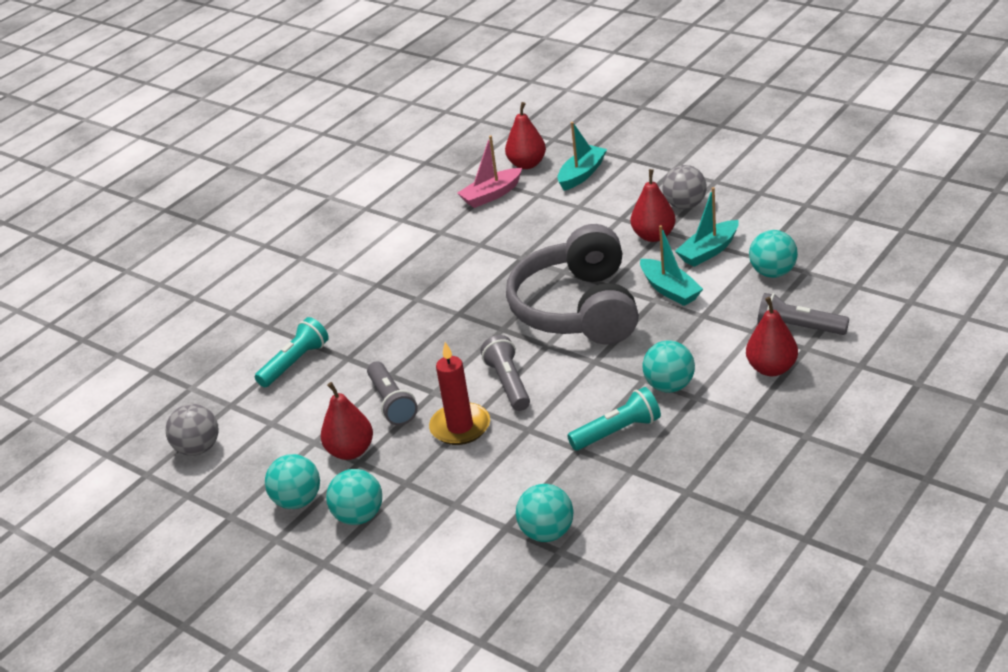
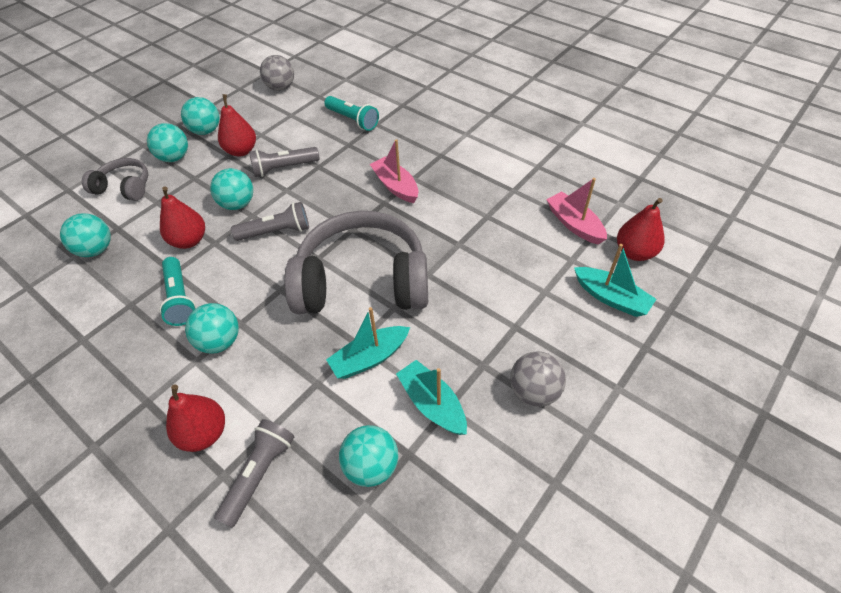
camera: 90 degrees right, 15 degrees up
red candle [429,342,490,445] -> turquoise ball [210,168,253,210]
red pear [631,169,676,242] -> red pear moved to [160,186,205,249]
none -> grey headphones [82,158,149,201]
none -> pink boat [370,139,418,203]

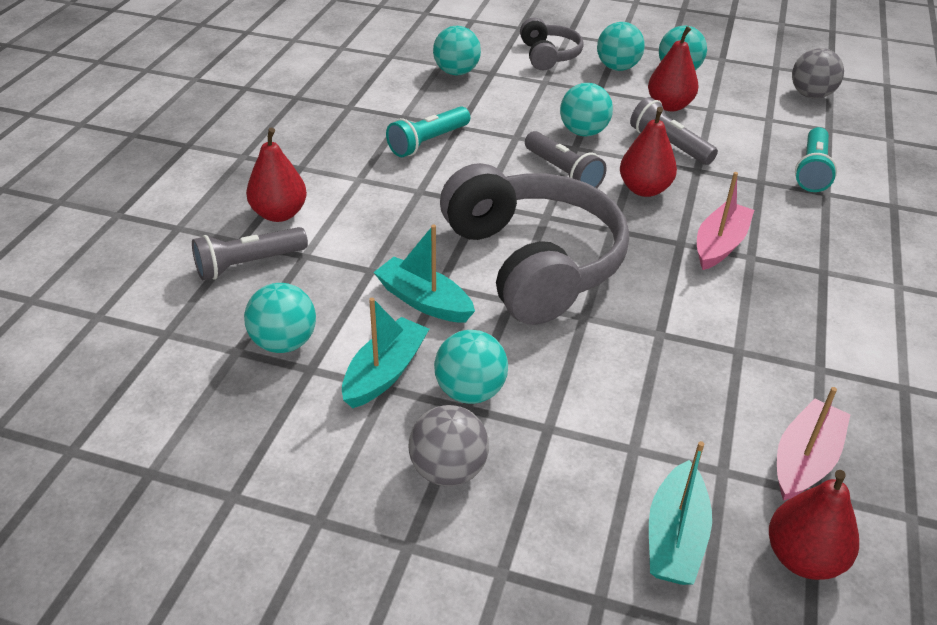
camera: 65 degrees right, 10 degrees down
red pear [160,186,205,249] -> red pear moved to [620,107,677,197]
turquoise ball [185,303,239,354] -> turquoise ball moved to [434,330,508,404]
grey flashlight [214,419,295,528] -> grey flashlight turned 150 degrees clockwise [192,227,308,280]

